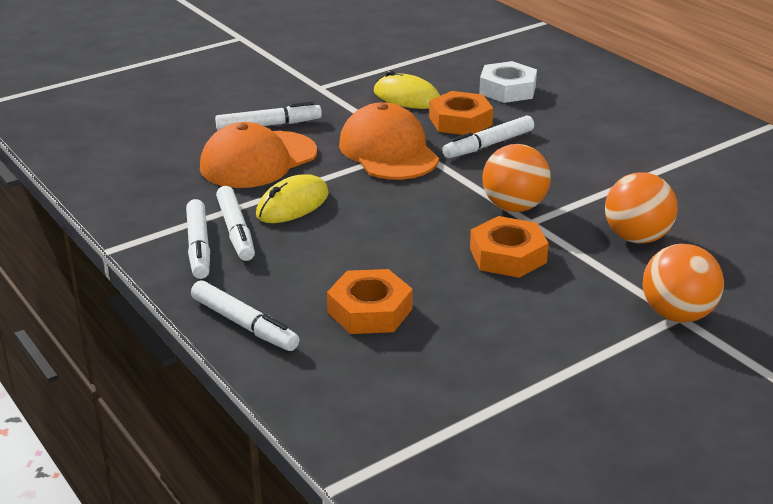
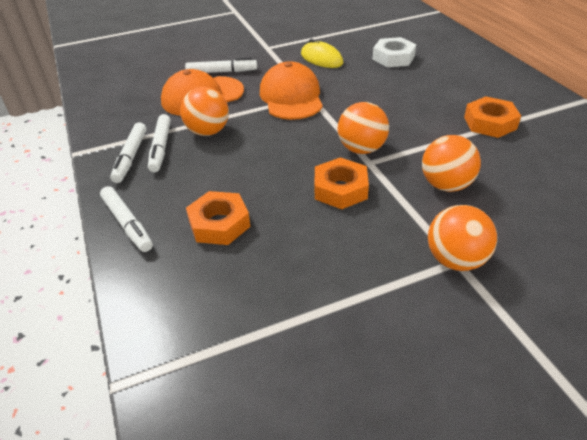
camera: 15 degrees right, 10 degrees up
yellow mouse [256,174,329,223] -> orange ball [180,87,229,136]
orange nut [429,91,493,135] -> orange nut moved to [464,96,521,138]
white marker [442,115,534,158] -> none

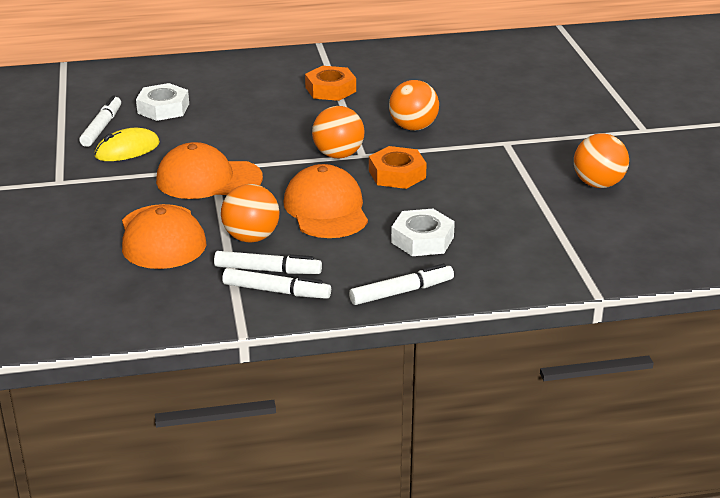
camera: 80 degrees left, 10 degrees down
white marker [185,58,257,73] -> white marker moved to [79,96,121,147]
orange nut [186,191,250,245] -> white nut [391,209,455,256]
orange ball [428,205,497,271] -> orange ball moved to [574,133,629,188]
none -> orange cap [284,164,368,238]

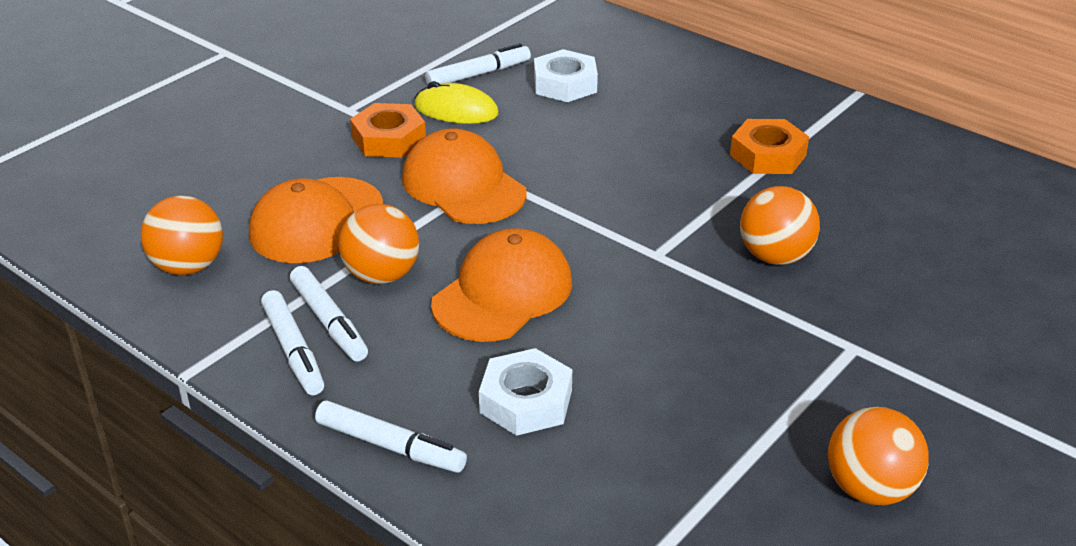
camera: 50 degrees right, 5 degrees up
orange ball [312,106,364,159] -> orange ball moved to [141,195,223,275]
orange nut [369,146,427,189] -> orange nut moved to [350,103,426,158]

